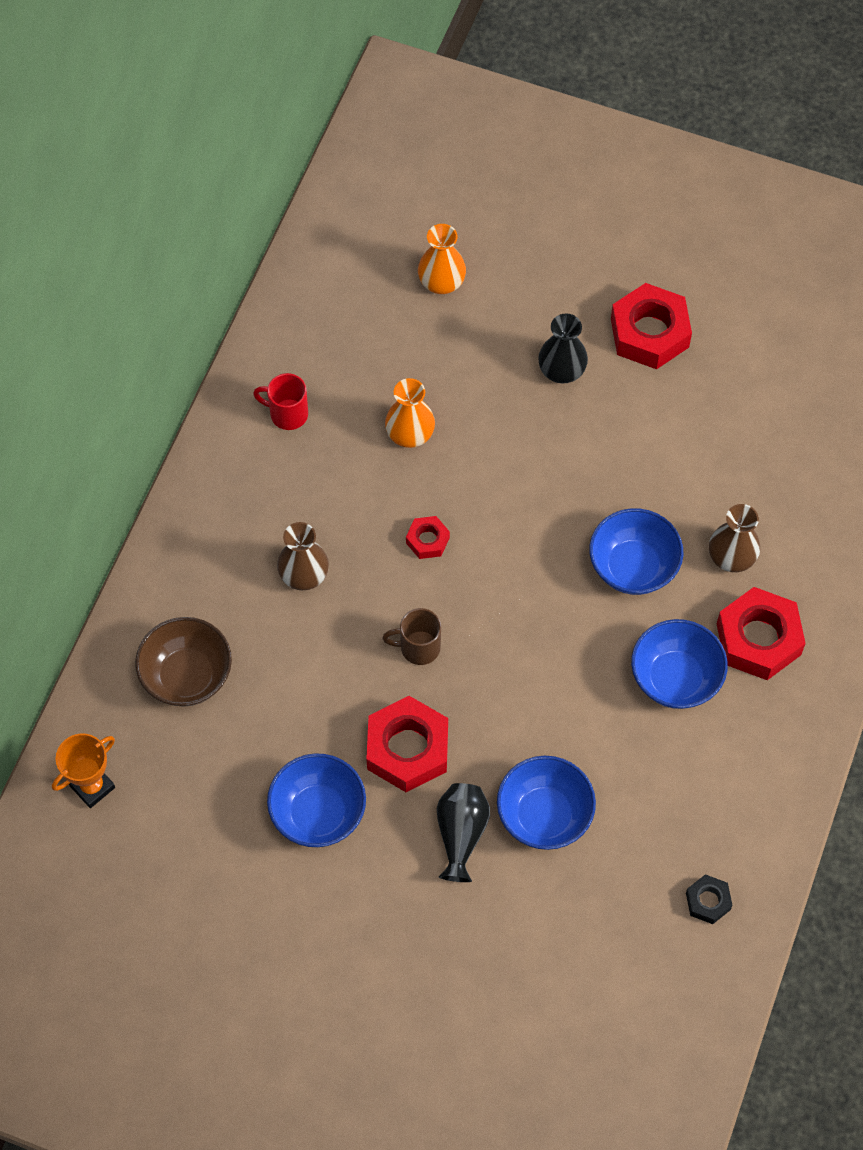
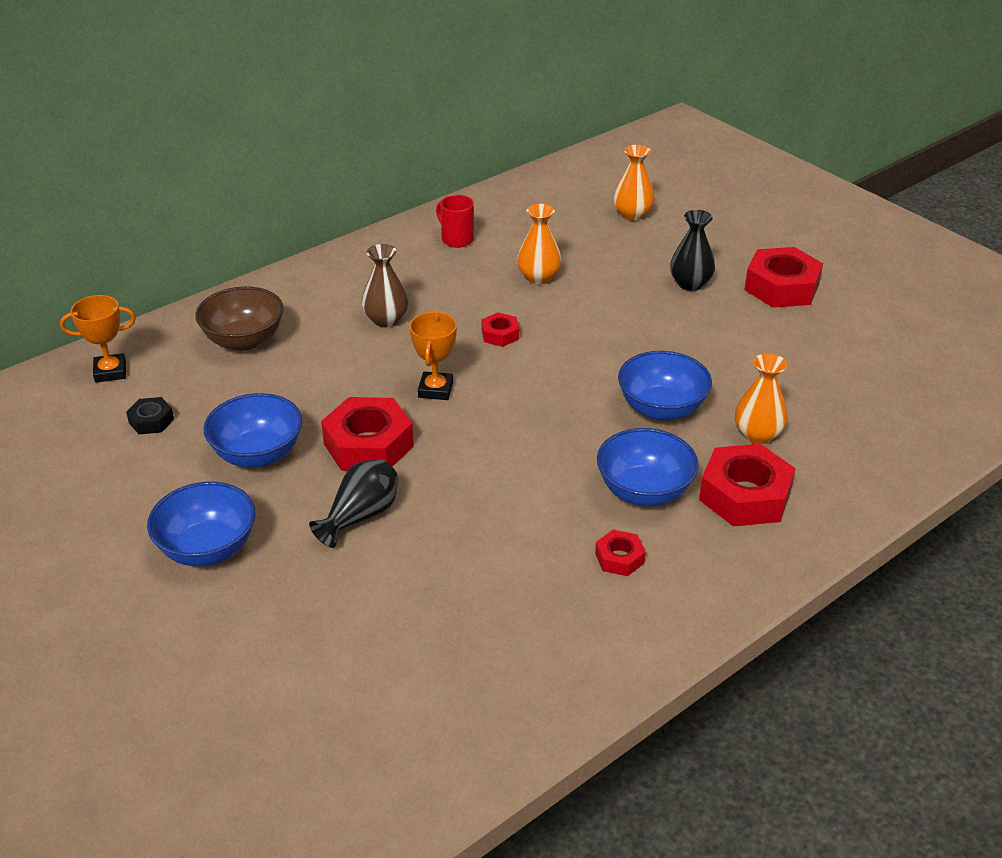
camera: 30 degrees right, 25 degrees down
brown mug [382,608,441,665] -> orange trophy [409,312,457,400]
blue bowl [497,756,596,850] -> blue bowl moved to [147,482,255,566]
black nut [686,874,733,924] -> black nut moved to [126,397,174,434]
brown vase [709,504,760,572] -> orange vase [735,353,788,444]
none -> red nut [595,530,646,576]

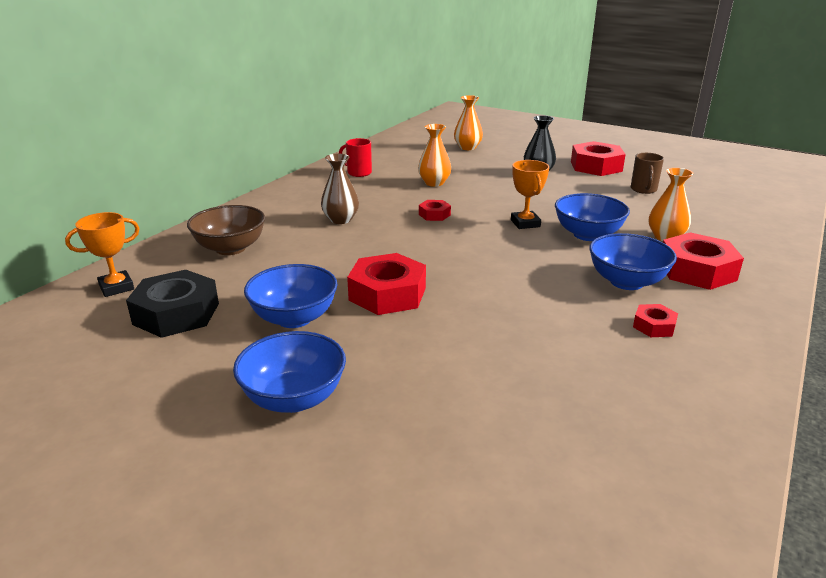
camera: 20 degrees left, 10 degrees down
black nut [126,397,174,434] -> black nut [126,270,219,338], size x1.99
black vase [309,459,399,548] -> none
orange trophy [409,312,457,400] -> orange trophy moved to [511,160,549,229]
none -> brown mug [631,153,664,194]

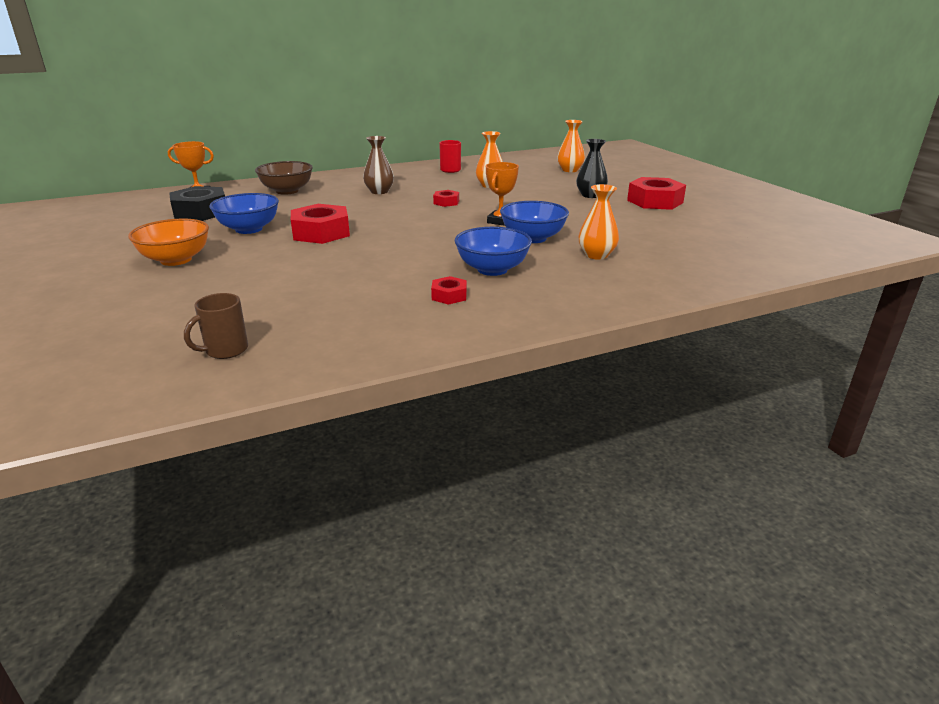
camera: 35 degrees right, 0 degrees up
blue bowl [233,331,346,413] -> orange bowl [128,218,209,266]
brown mug [631,153,664,194] -> brown mug moved to [184,293,248,359]
red nut [663,232,744,290] -> none

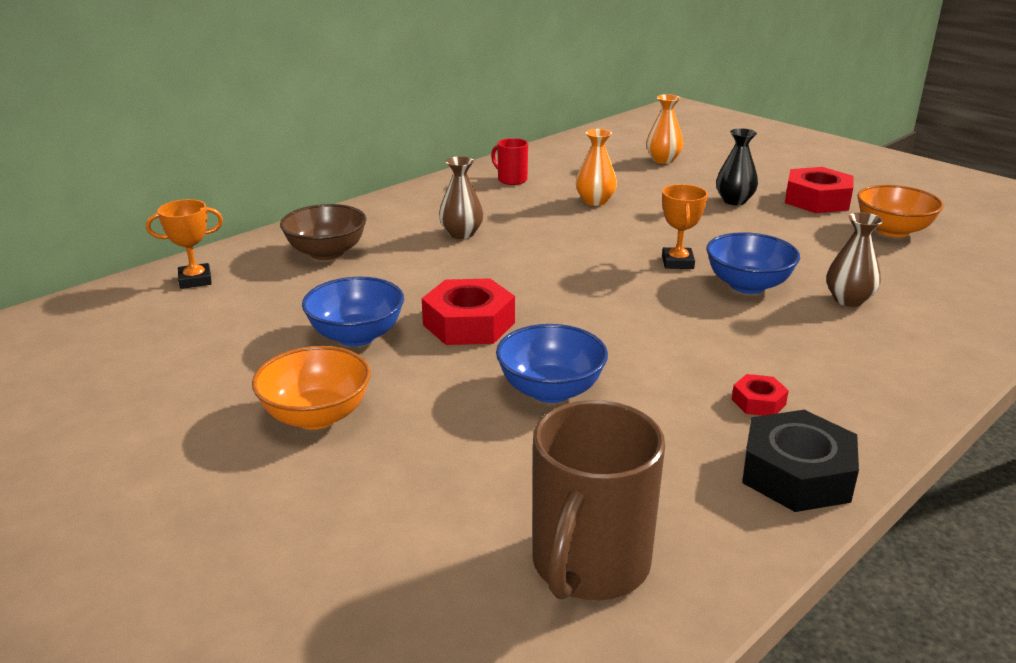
camera: 20 degrees left, 0 degrees up
black nut [169,186,225,221] -> black nut moved to [742,410,859,512]
brown mug [184,293,248,359] -> brown mug [532,400,665,600], size x2.00
red nut [433,190,459,207] -> none
blue bowl [455,227,532,276] -> blue bowl moved to [496,324,608,403]
orange vase [579,184,619,260] -> brown vase [826,212,883,307]
none -> orange bowl [857,185,944,237]

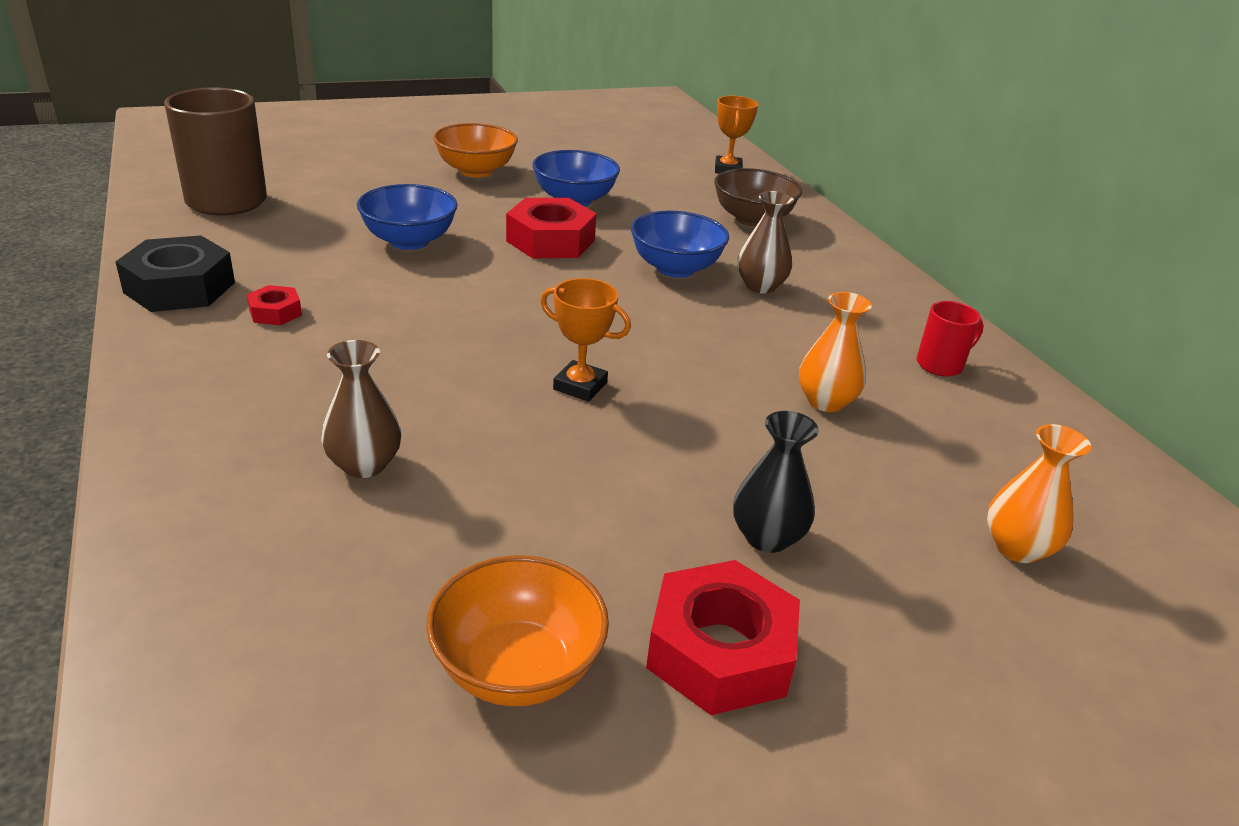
camera: 110 degrees right, 5 degrees up
blue bowl [706,232,800,294] -> blue bowl moved to [631,211,729,278]

